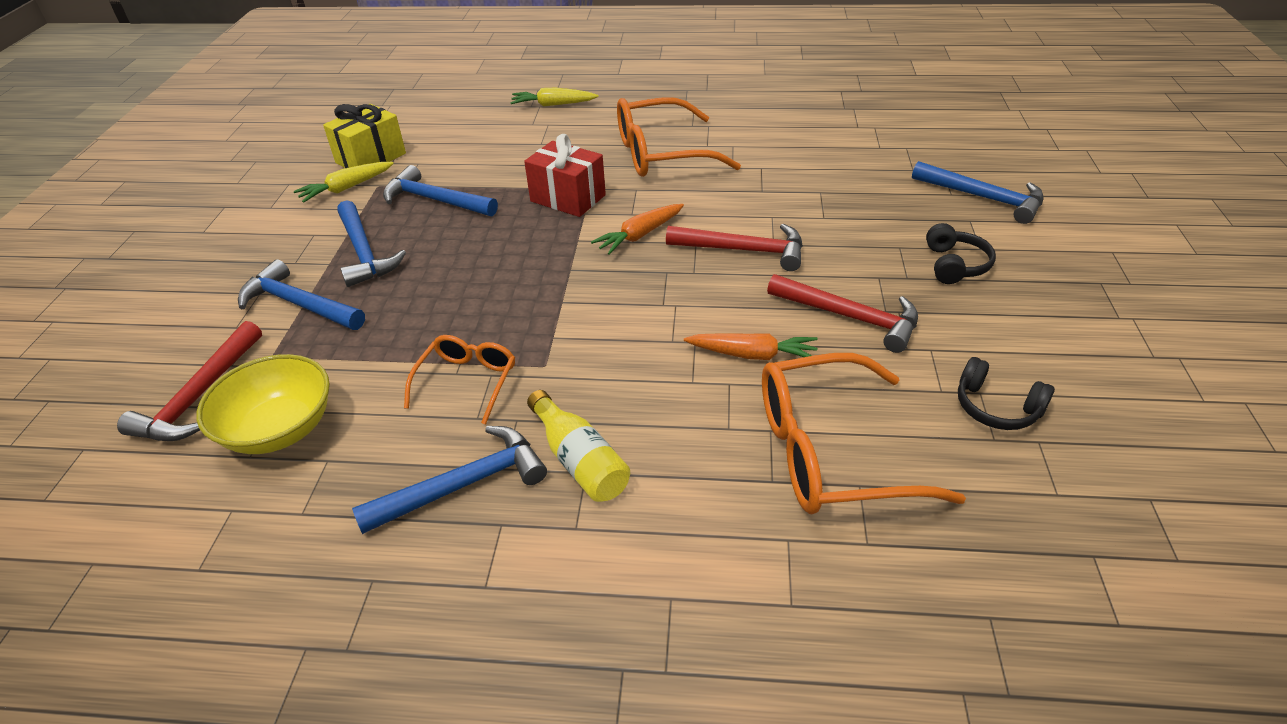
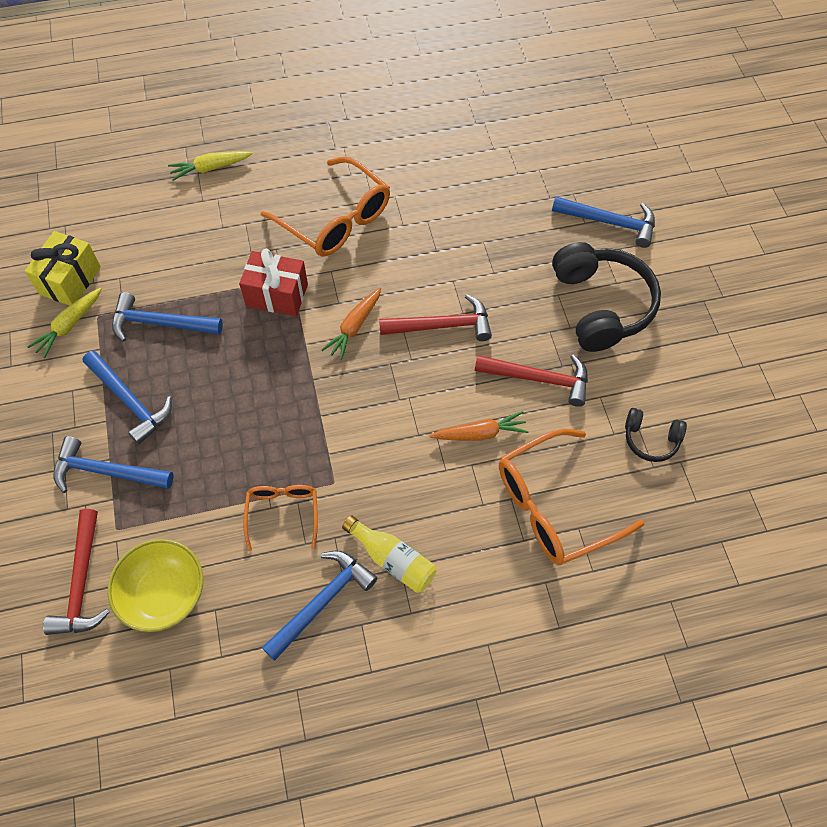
camera: 20 degrees left, 20 degrees up
orange glasses [617,97,741,177] -> orange glasses turned 105 degrees counterclockwise [261,156,390,257]
black headphones [926,223,996,284] -> black headphones [552,242,661,352], size x2.01

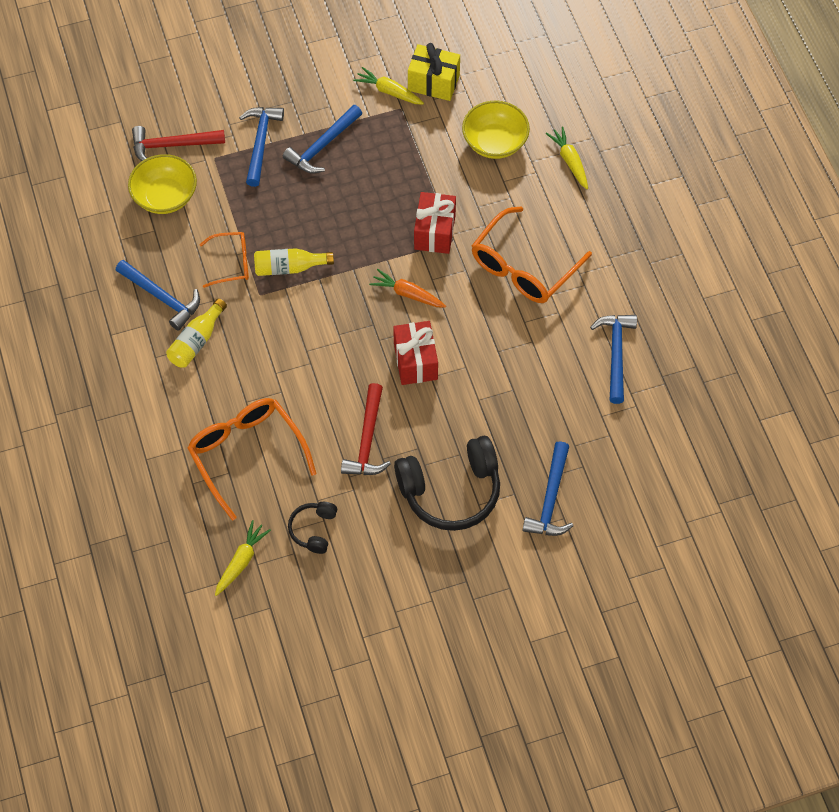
camera: 85 degrees right, 0 degrees up
blue hammer [112,292,223,342] -> blue hammer moved to [590,315,637,404]
red hammer [379,294,492,341] -> red gift [393,321,438,385]
orange carrot [430,411,529,441] -> none
none -> yellow carrot [215,520,271,596]
none -> yellow bottle [254,248,334,276]
none -> yellow bowl [462,101,530,159]

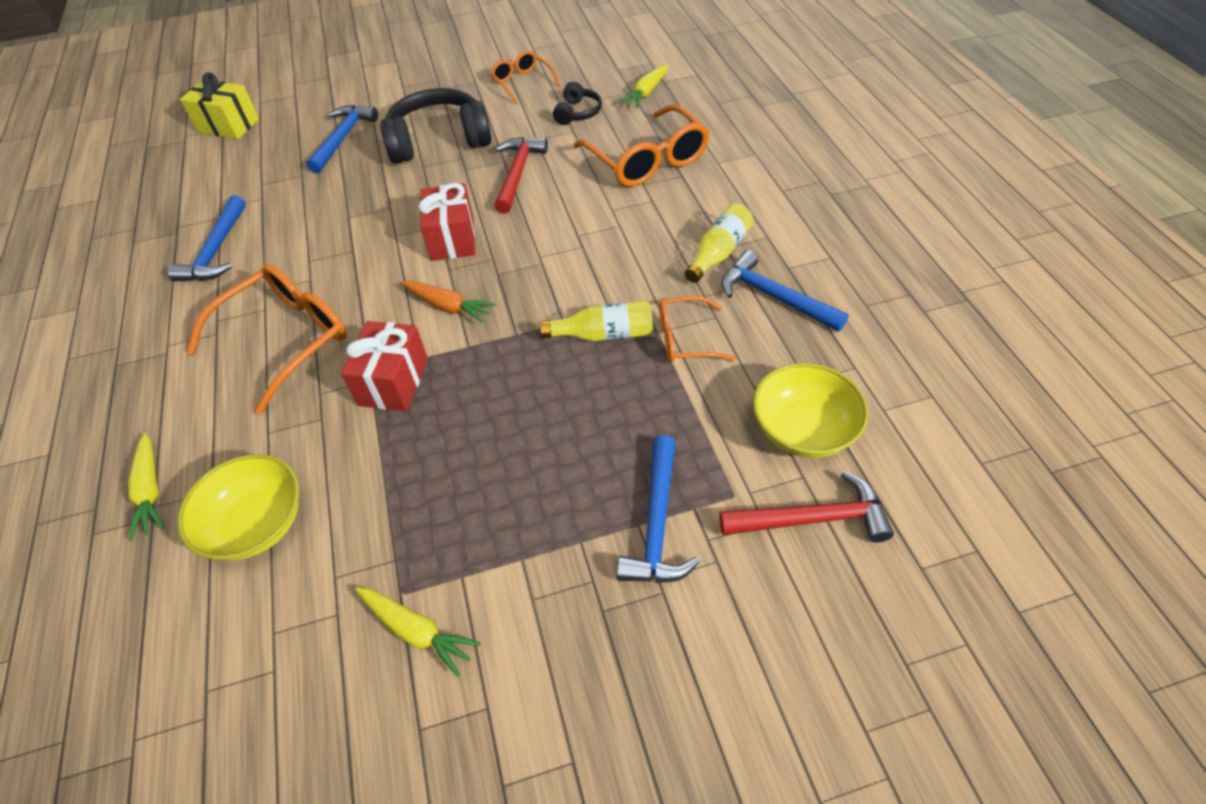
camera: 175 degrees left, 10 degrees down
blue hammer [283,105,362,173] -> none
yellow gift [408,43,460,101] -> yellow gift moved to [180,72,259,139]
none -> orange glasses [490,51,560,103]

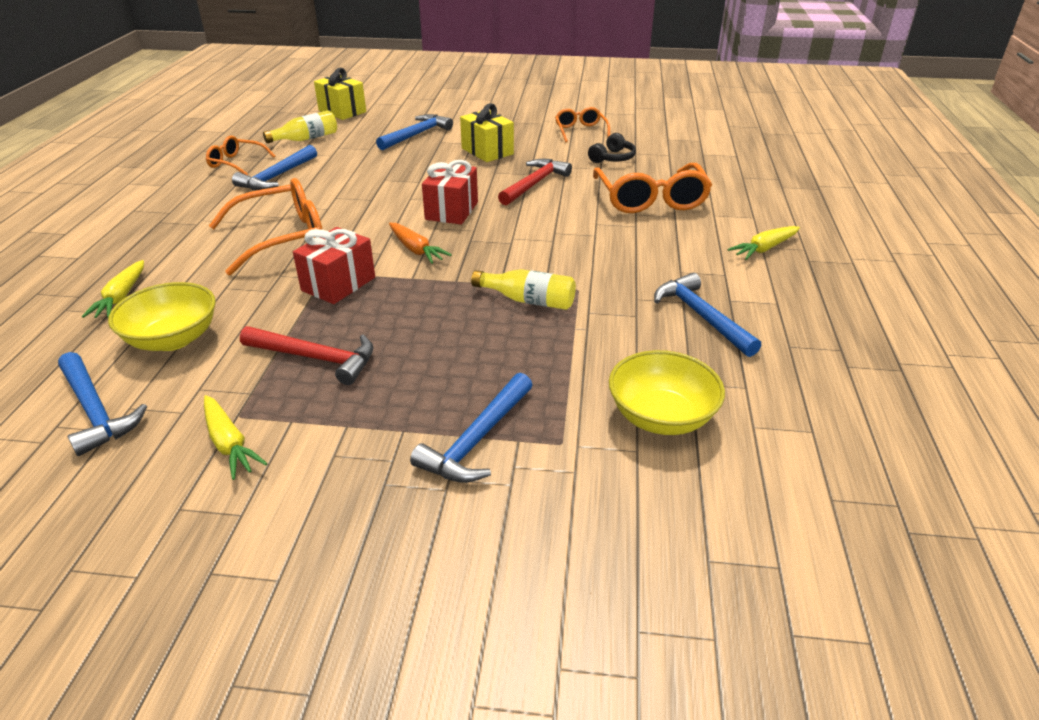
camera: 20 degrees right, 15 degrees down
black headphones [380,88,491,164] -> yellow gift [460,103,514,162]
yellow carrot [619,64,668,108] -> yellow carrot moved to [727,226,800,260]
orange glasses [659,296,736,363] -> orange glasses moved to [206,136,275,175]
yellow bottle [685,203,754,283] -> yellow bottle moved to [263,110,337,143]
red hammer [719,471,894,542] -> red hammer moved to [240,326,373,385]
none -> blue hammer [58,352,147,456]

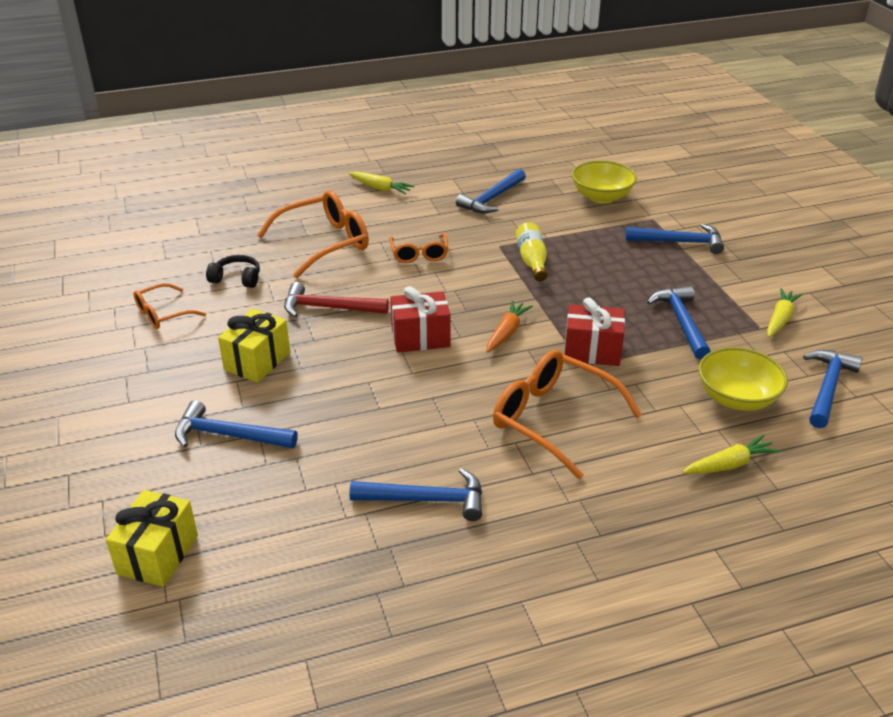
camera: 115 degrees left, 0 degrees up
orange glasses [206,136,275,175] -> orange glasses moved to [389,233,448,263]
red hammer [240,326,373,385] -> blue hammer [647,286,710,359]
yellow bottle [263,110,337,143] -> none

